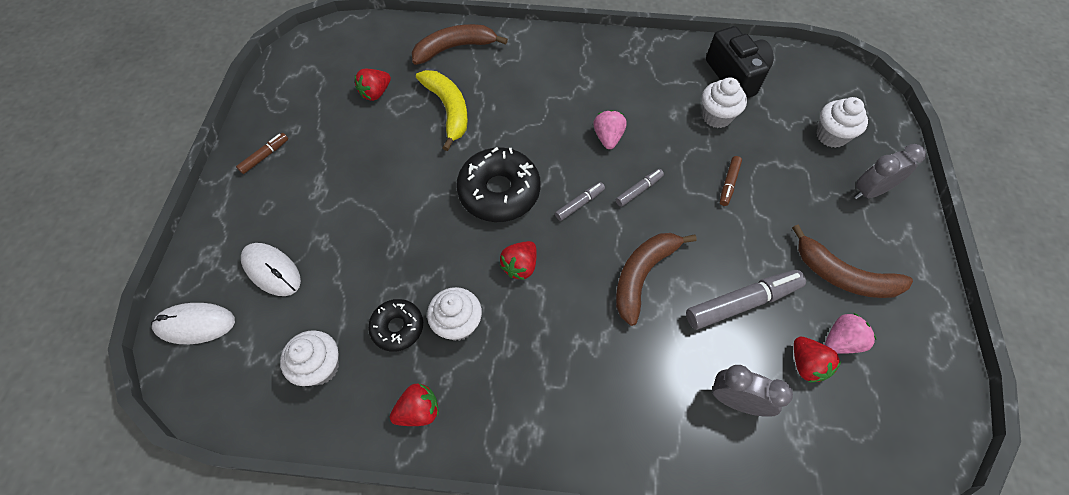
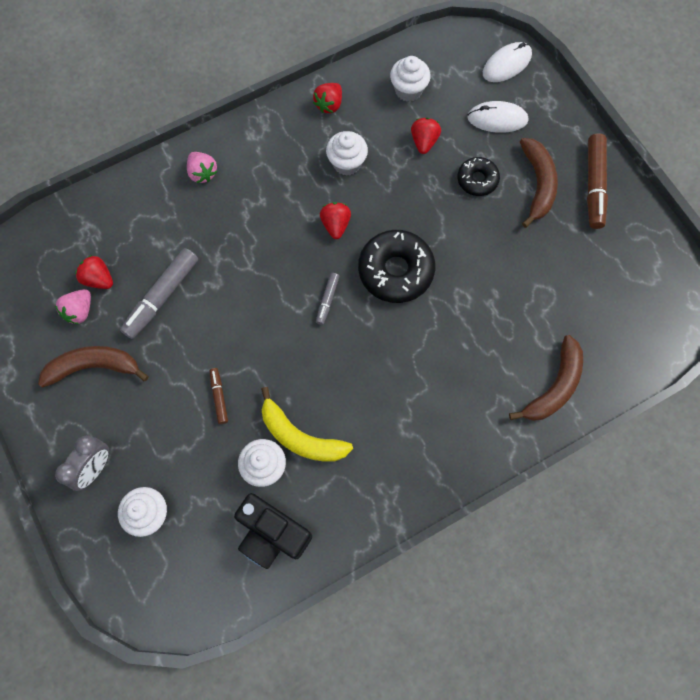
camera: 145 degrees right, 10 degrees up
brown marker [236,133,288,174] -> brown marker [587,133,608,229], size x1.92
red strawberry [355,69,391,101] -> red strawberry moved to [411,118,441,154]
black donut [368,299,423,352] -> black donut moved to [457,157,500,196]
yellow banana [416,70,468,151] -> yellow banana moved to [261,387,353,462]
pink strawberry [593,110,627,149] -> pink strawberry moved to [187,152,218,183]
grey marker [616,169,664,207] -> none
brown banana [616,233,697,326] -> brown banana moved to [520,138,558,228]
grey clock [712,365,793,417] -> none

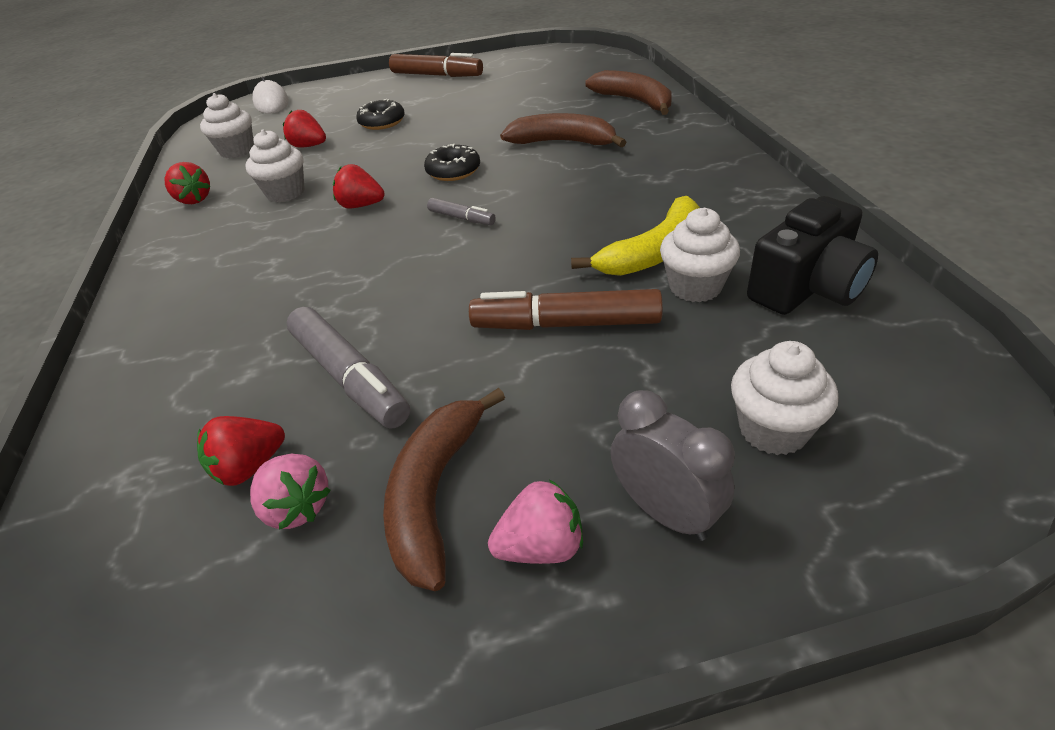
camera: 70 degrees left, 30 degrees down
pink strawberry [187,152,218,183] -> pink strawberry moved to [488,479,583,564]
brown marker [210,368,228,424] -> brown marker [469,289,663,330], size x1.92
black donut [358,230,435,303] -> black donut [424,144,480,181], size x0.57
white mouse [467,101,528,133] -> none
brown banana [520,138,558,228] -> brown banana moved to [500,113,626,147]

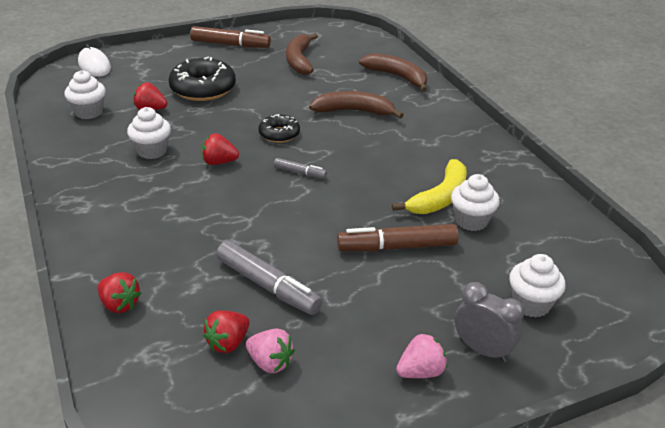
camera: 15 degrees left, 5 degrees down
red strawberry [165,162,210,204] -> red strawberry moved to [97,272,141,313]
black donut [356,99,405,130] -> black donut [168,57,236,101], size x1.74
brown banana [383,388,505,591] -> brown banana moved to [286,33,318,75]
black camera [747,196,878,315] -> none

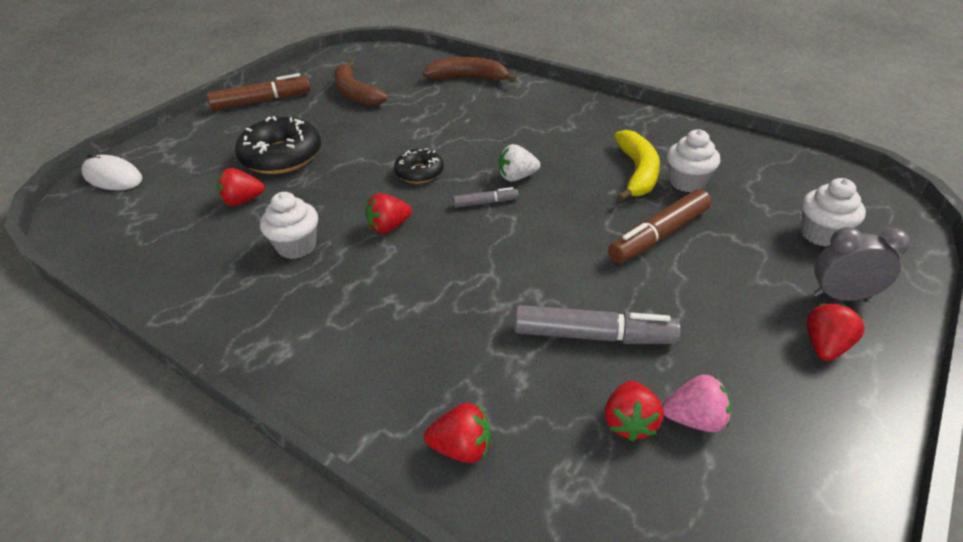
camera: 30 degrees left, 5 degrees up
white cupcake [64,70,106,119] -> none
brown banana [309,91,404,119] -> none
pink strawberry [396,333,447,378] -> red strawberry [806,304,865,361]
none -> white strawberry [498,144,540,182]

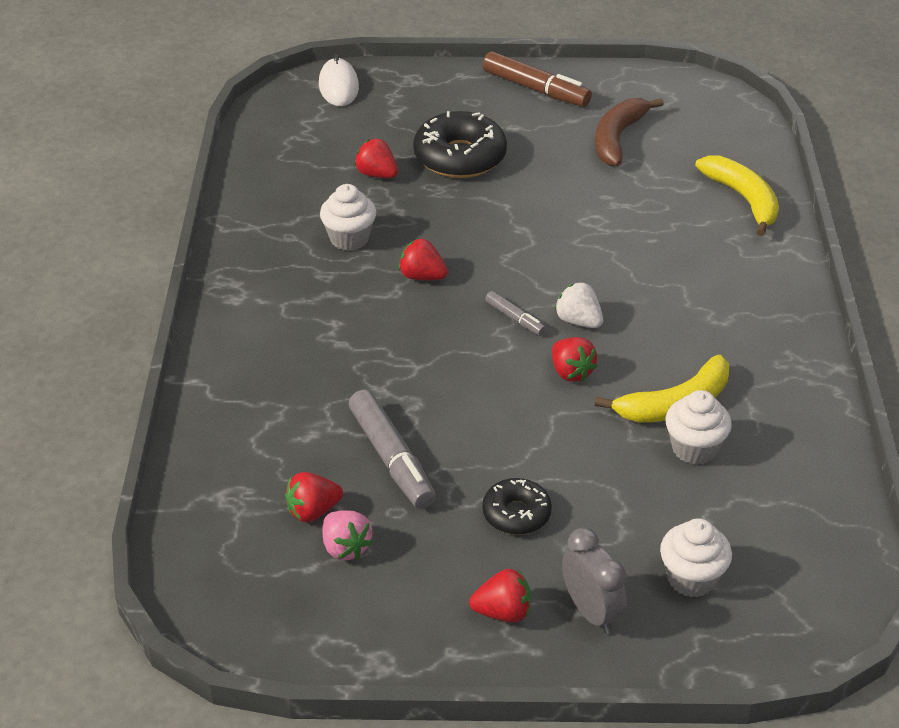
camera: 55 degrees right, 0 degrees up
black donut [394,148,444,183] -> black donut moved to [482,478,552,535]
brown banana [422,57,516,83] -> yellow banana [695,155,779,236]
red strawberry [424,403,491,463] -> red strawberry moved to [552,337,597,382]
brown marker [608,189,712,263] -> none

